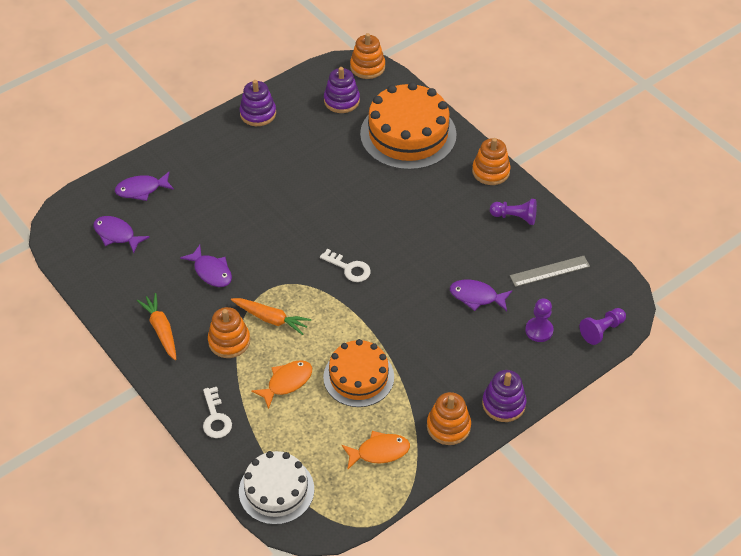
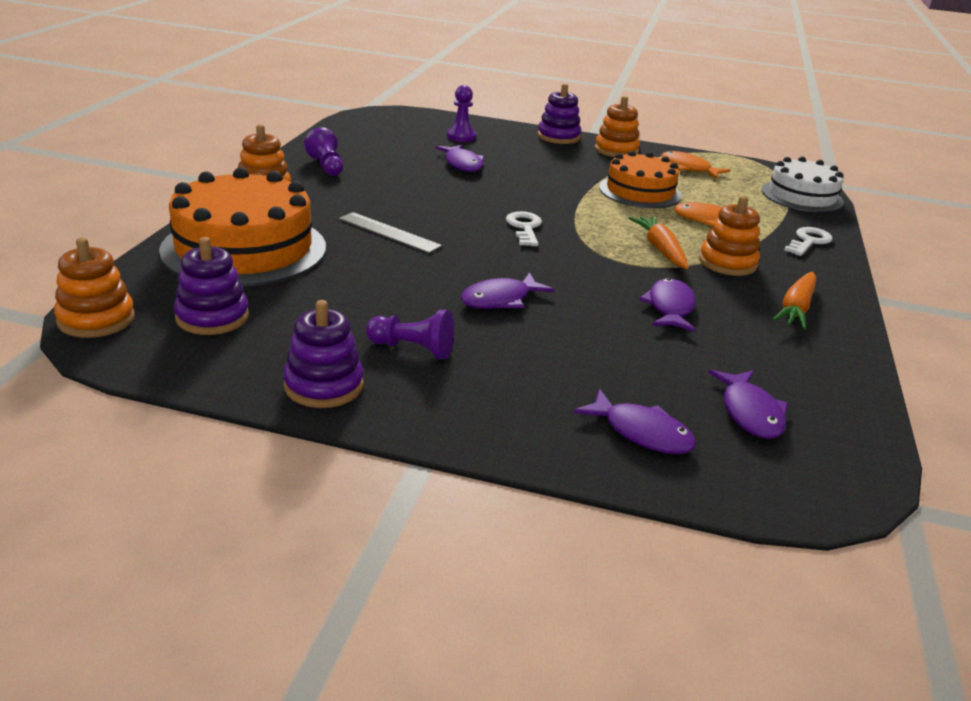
camera: 130 degrees left, 20 degrees down
grey ruler [510,256,590,287] -> grey ruler moved to [339,212,442,253]
purple pawn [579,308,626,345] -> purple pawn moved to [366,310,454,359]
none -> purple fish [461,272,554,309]

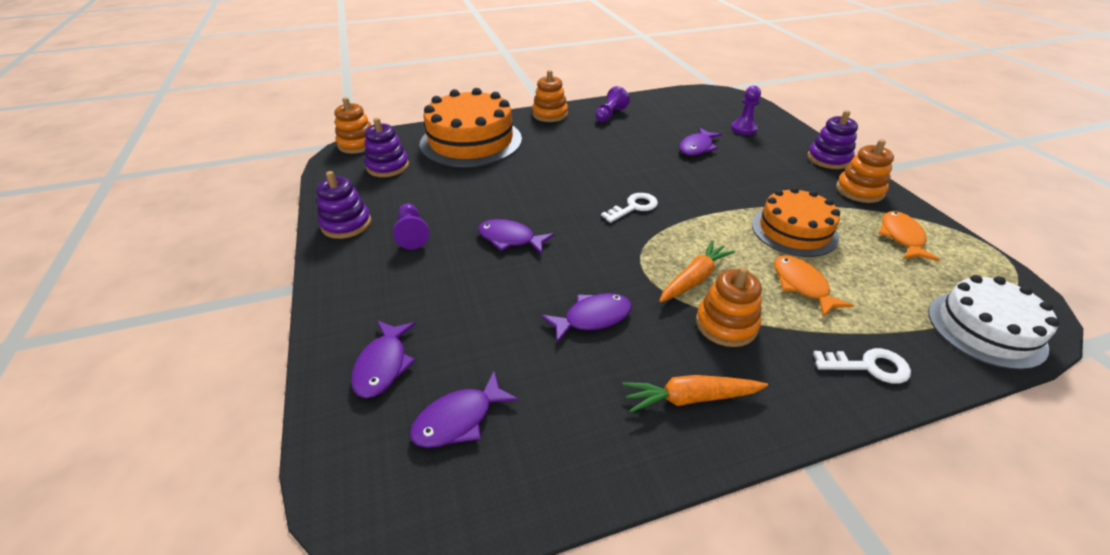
camera: 60 degrees right, 10 degrees up
grey ruler [339,212,442,253] -> none

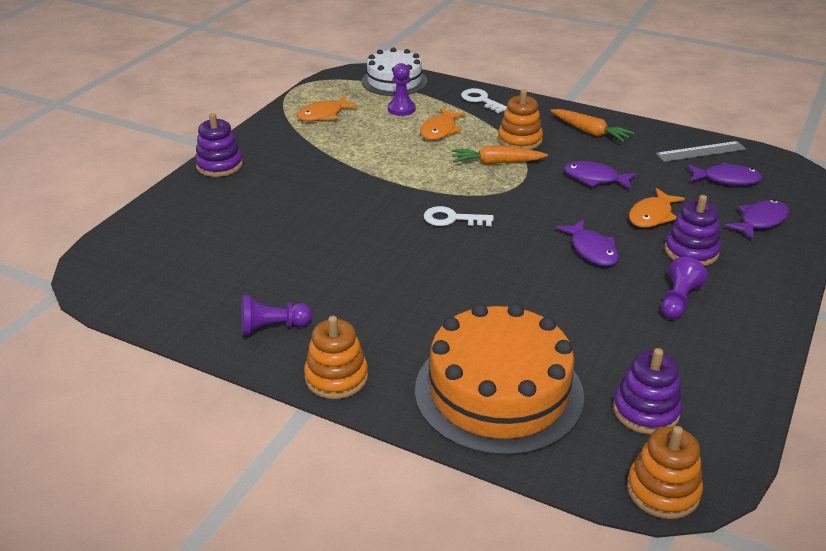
camera: 135 degrees left, 5 degrees down
purple stacking toy [316,171,371,239] -> purple stacking toy moved to [664,195,721,266]
purple fish [679,128,722,156] -> none
purple pawn [731,86,761,135] -> purple pawn moved to [388,63,416,116]
orange cake [752,187,840,257] -> none
orange stacking toy [836,139,894,203] -> none
none -> orange fish [629,188,685,228]
none -> grey ruler [656,141,746,162]

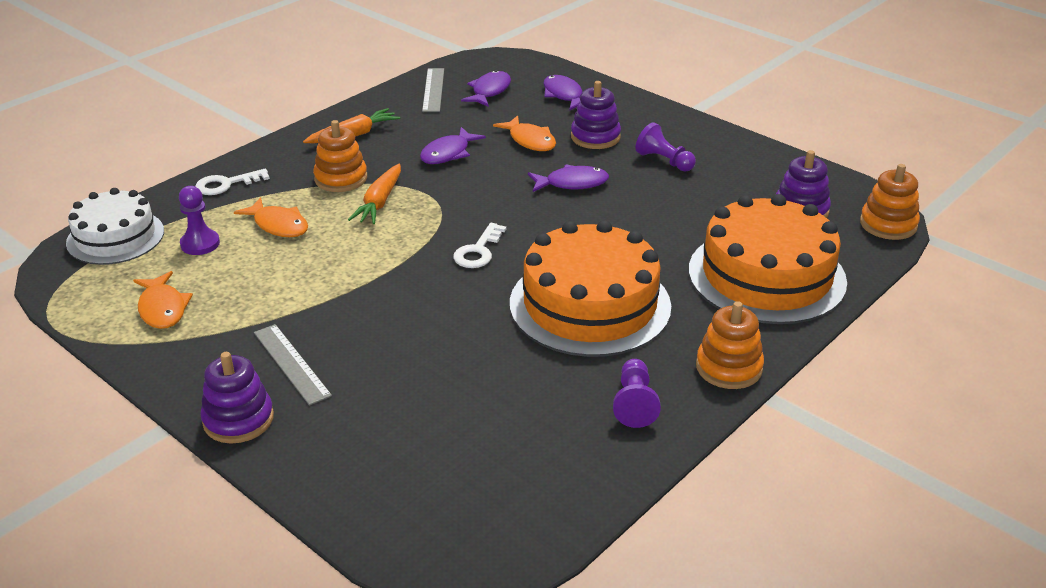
camera: 75 degrees left, 0 degrees up
none -> grey ruler [254,324,332,405]
none -> orange cake [510,220,671,357]

